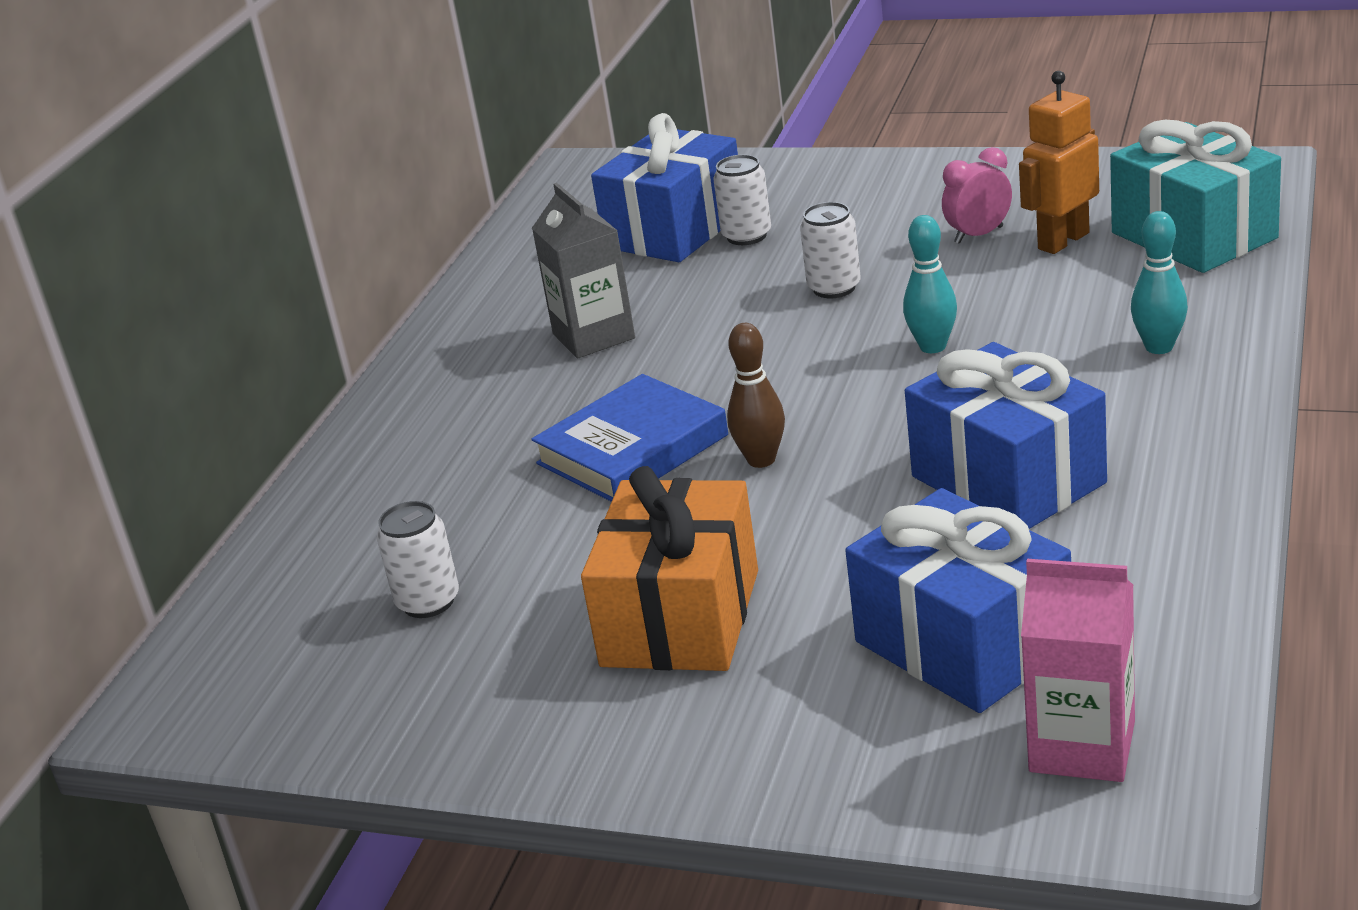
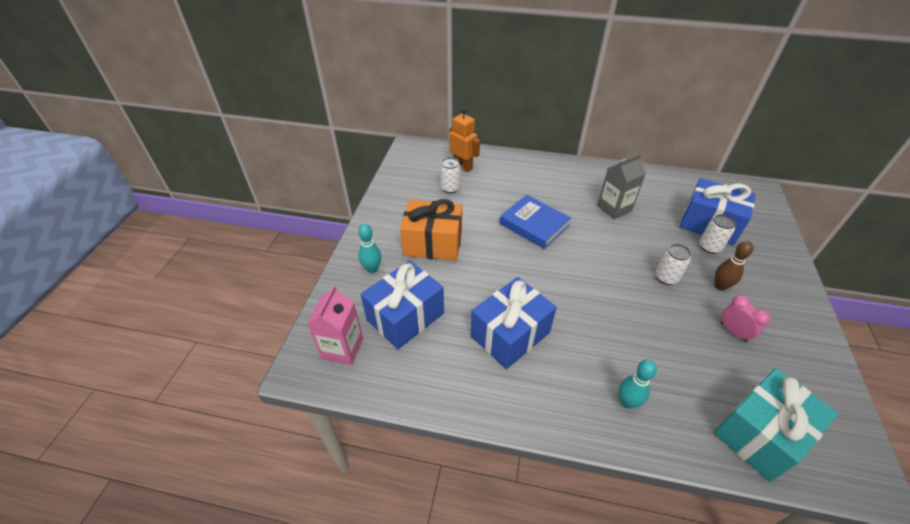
camera: 80 degrees right, 15 degrees up
brown bowling pin [727,323,785,468] -> brown bowling pin moved to [715,241,754,291]
turquoise bowling pin [903,215,957,353] -> turquoise bowling pin moved to [358,224,381,273]
orange robot [1019,71,1099,254] -> orange robot moved to [449,108,480,172]

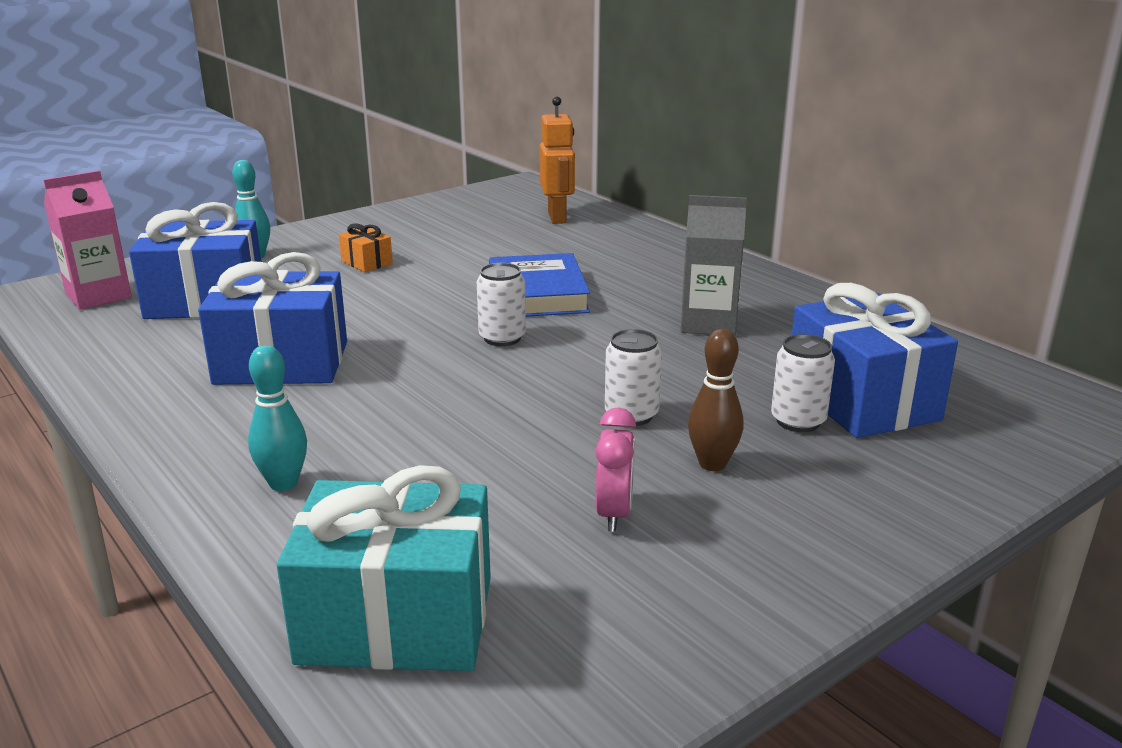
camera: 40 degrees right, 20 degrees down
orange gift [400,199,462,261] -> orange gift [339,223,393,272], size x0.45
white can [440,157,461,193] -> white can moved to [477,263,526,346]

